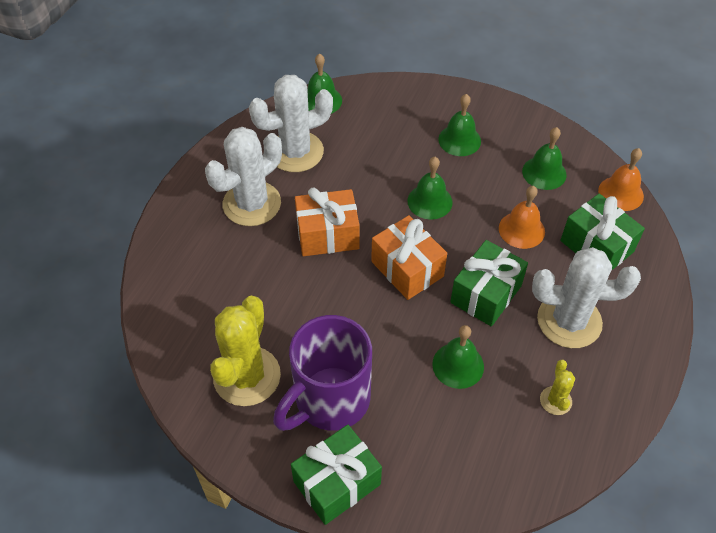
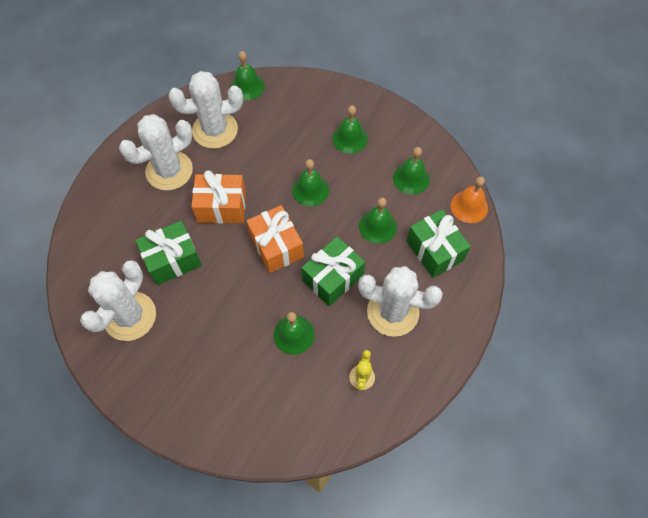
camera: 10 degrees right, 10 degrees up
yellow cactus [210,295,281,406] -> white cactus [80,260,156,341]
purple mug [273,315,372,431] -> none
green gift [291,425,382,525] -> green gift moved to [135,221,202,285]
orange bell [499,186,545,249] -> green bell [359,198,397,244]

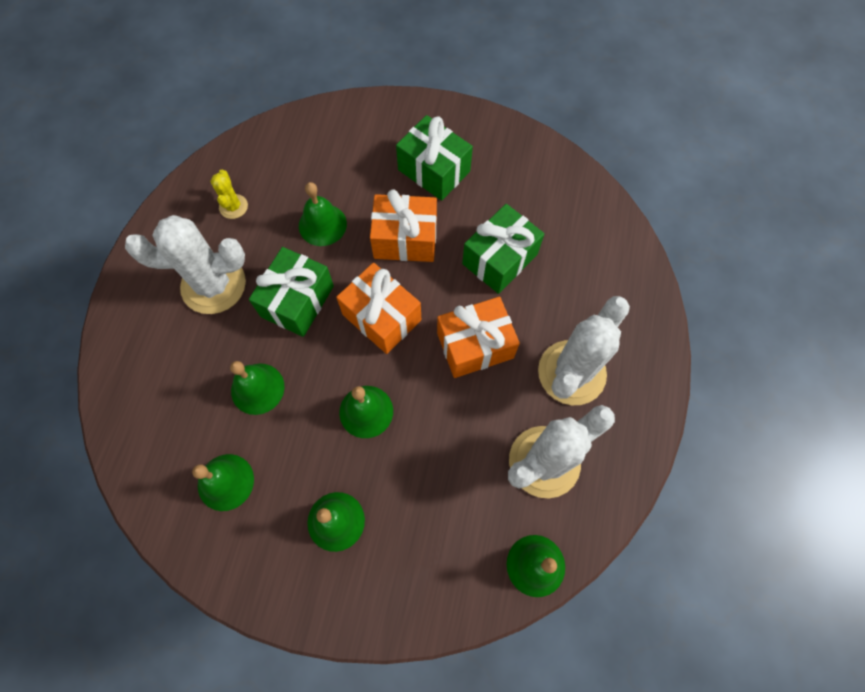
camera: 160 degrees right, 5 degrees up
white cactus [80,260,156,341] -> none
green gift [407,209,471,278] -> green gift moved to [396,115,473,201]
orange bell [451,177,488,223] -> none
none -> orange gift [370,189,437,262]

